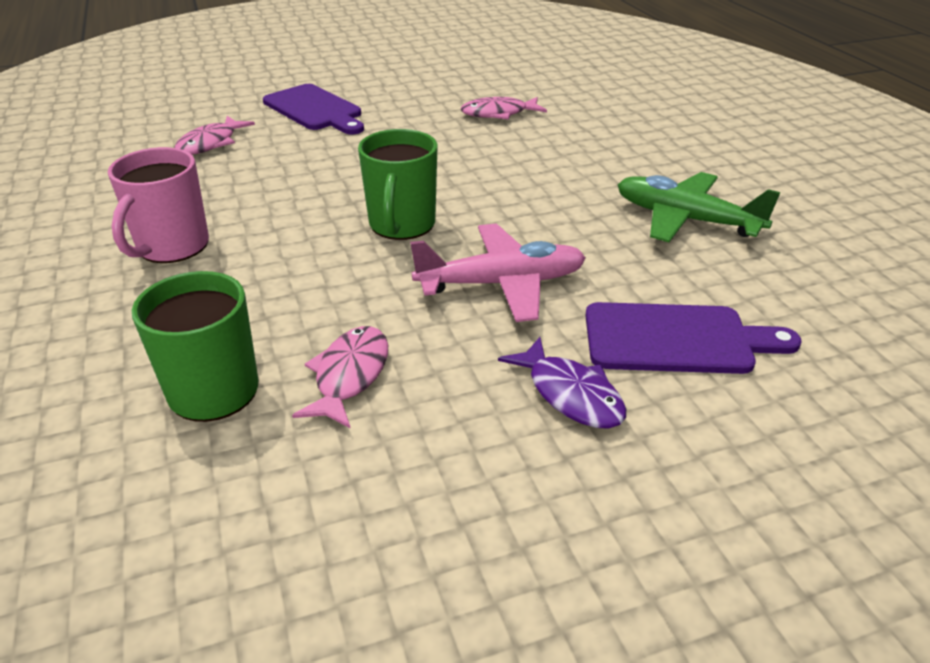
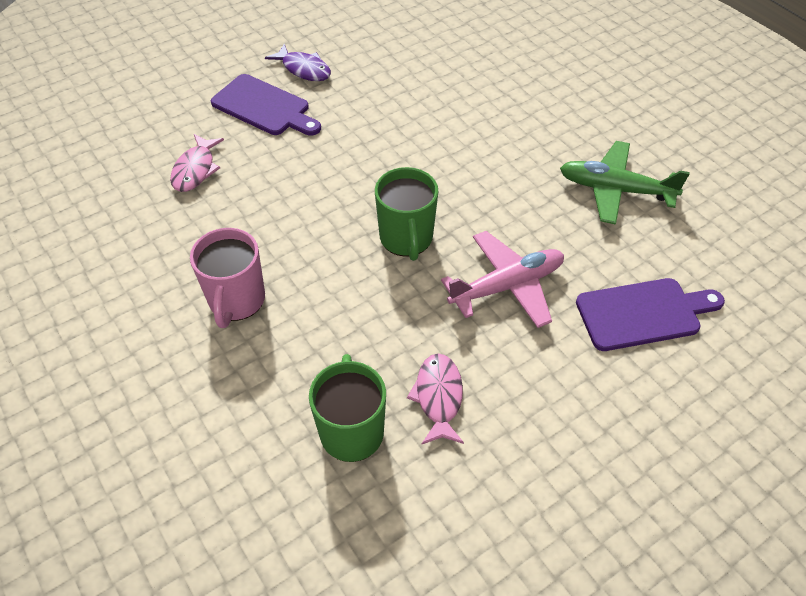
camera: 15 degrees left, 15 degrees up
pink fish [461,97,547,119] -> none
purple fish [498,337,626,429] -> purple fish moved to [265,44,331,81]

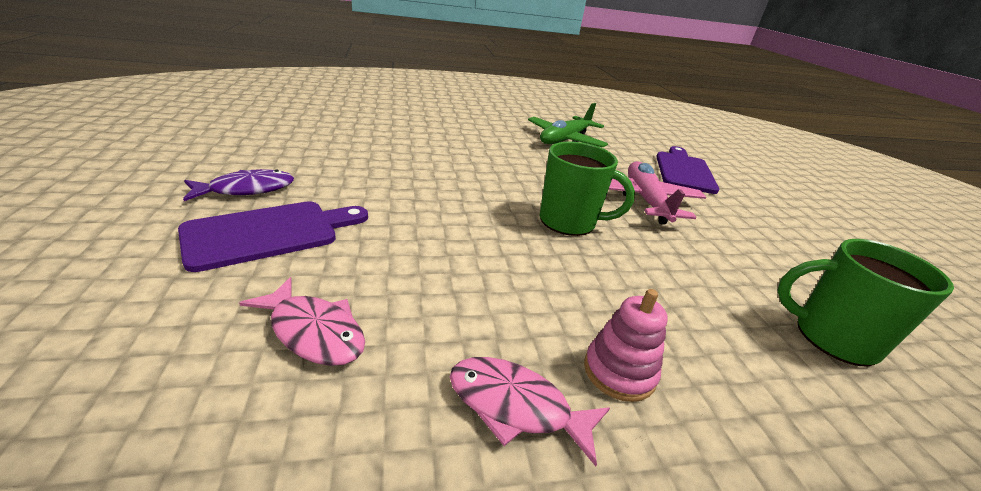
camera: 70 degrees left, 20 degrees down
pink mug [190,228,265,328] -> pink stacking toy [584,289,668,402]
pink fish [407,354,464,445] -> pink fish moved to [450,357,610,466]

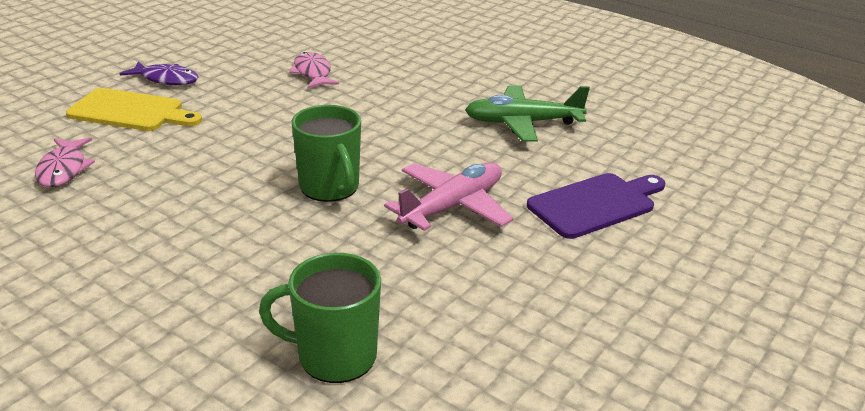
camera: 50 degrees right, 0 degrees up
purple cutting board [178,201,368,272] -> yellow cutting board [66,88,202,131]
pink fish [450,357,610,466] -> pink fish moved to [289,52,339,88]
pink stacking toy [584,289,668,402] -> none
green mug [777,239,954,367] -> green mug turned 60 degrees counterclockwise [259,253,381,383]

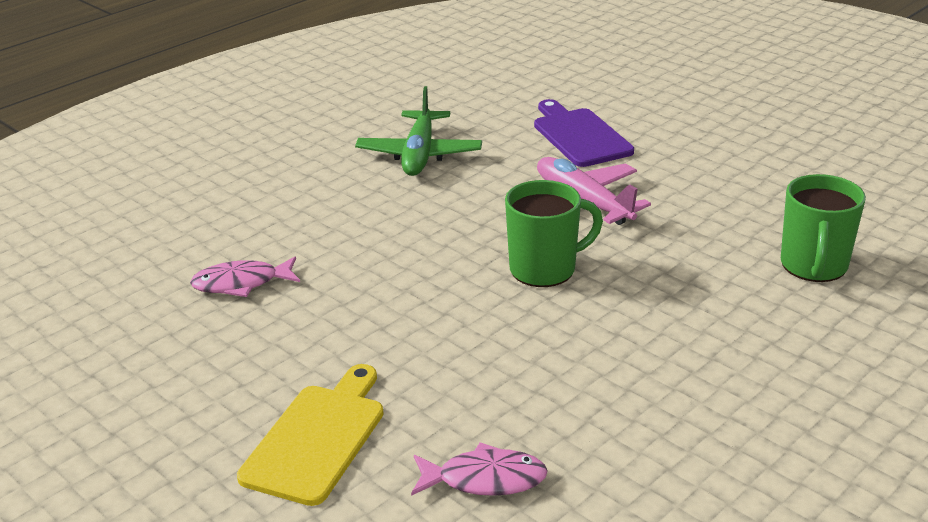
camera: 80 degrees left, 0 degrees up
purple fish [120,61,199,85] -> none

